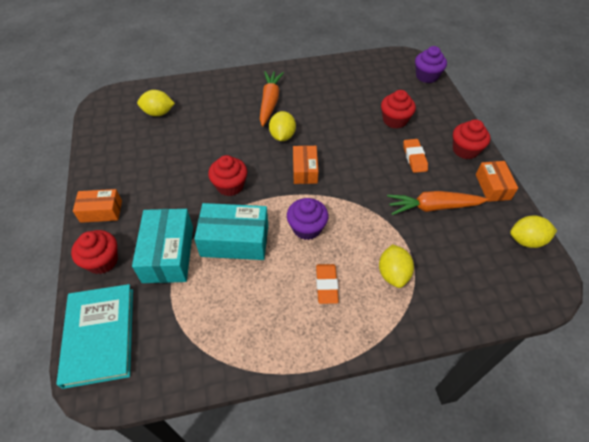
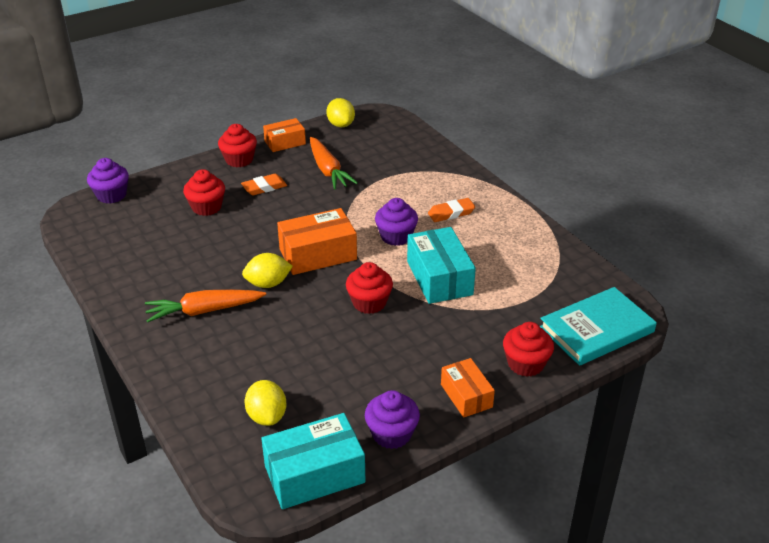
camera: 110 degrees left, 15 degrees down
turquoise box [132,209,193,283] -> turquoise box moved to [261,413,365,509]
orange box [293,146,318,184] -> orange box [277,208,357,275], size x1.62
yellow lemon [379,244,414,288] -> none
none -> purple cupcake [365,390,420,449]

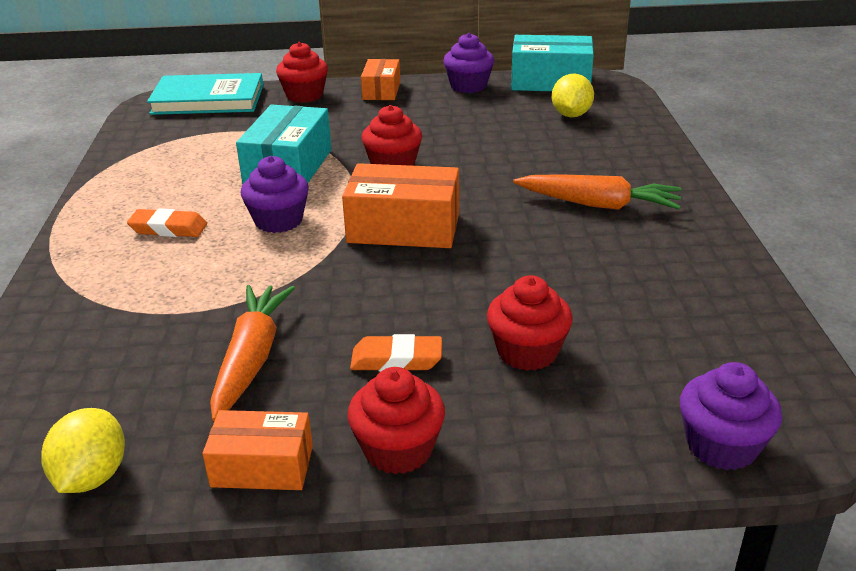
camera: 150 degrees left, 5 degrees down
yellow lemon [242,253,293,288] -> none

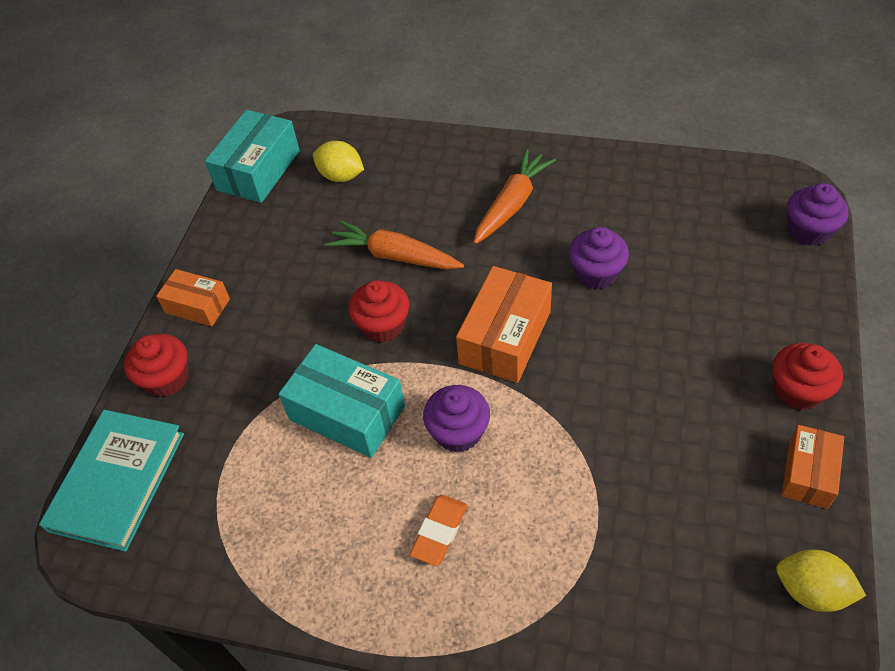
camera: 70 degrees left, 20 degrees up
orange carrot [210,285,295,421] -> orange carrot moved to [325,220,464,270]
orange eraser [350,334,442,372] -> none
purple cupcake [443,33,494,93] -> purple cupcake moved to [569,227,629,289]
red cupcake [487,275,573,371] -> none

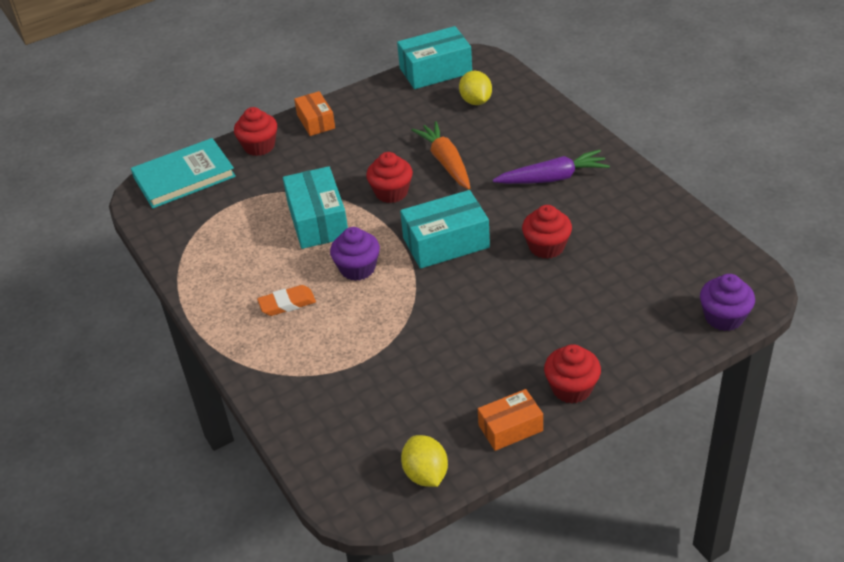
camera: 45 degrees right, 10 degrees down
orange box [456,266,552,383] -> turquoise box [400,190,490,269]
orange carrot [474,149,556,244] -> purple carrot [493,150,610,184]
purple cupcake [569,227,629,289] -> red cupcake [522,205,572,259]

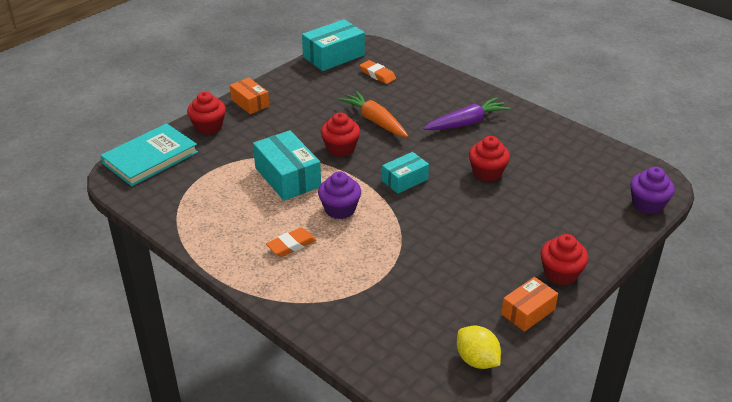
camera: 20 degrees left, 5 degrees down
turquoise box [400,190,490,269] -> turquoise box [382,152,429,194], size x0.62
yellow lemon [459,71,492,105] -> orange eraser [360,60,396,84]

